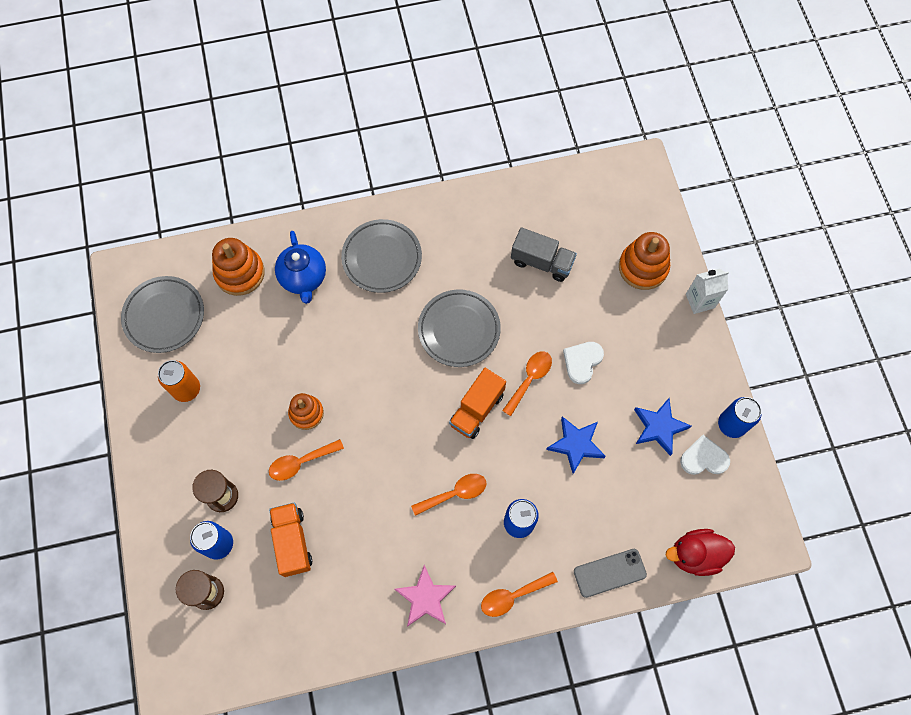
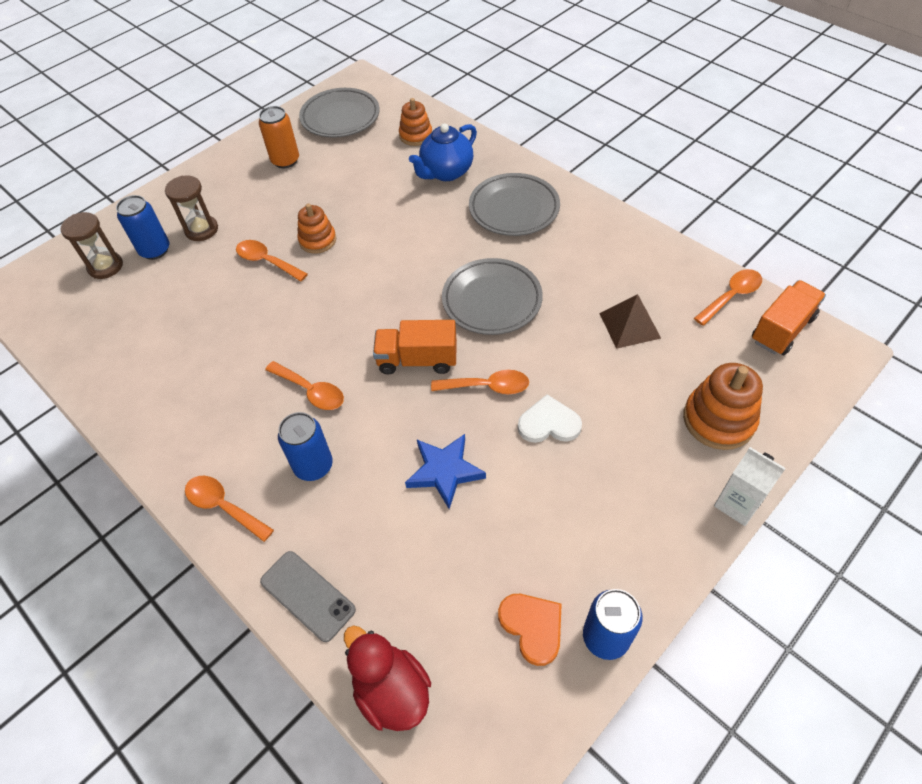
camera: 60 degrees right, 15 degrees down
orange stacking toy [212,238,265,296] -> orange stacking toy [399,98,432,146], size x0.66
orange truck [269,503,312,577] -> orange truck moved to [752,280,826,355]
pink star [395,565,456,626] -> none
grey truck [511,227,577,282] -> brown pyramid [599,294,661,349]
blue star [634,398,692,456] -> none
white heart [680,435,730,475] -> orange heart [498,594,562,666]
none -> orange spoon [694,269,762,326]

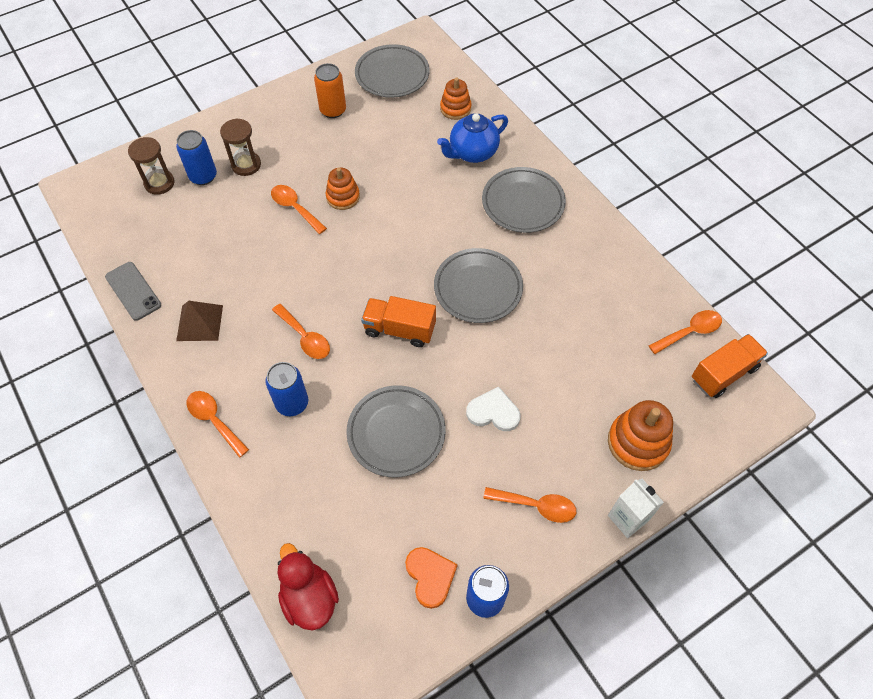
camera: 10 degrees right, 5 degrees up
grey phone [260,551,356,642] -> grey phone moved to [105,262,161,321]
blue star [405,434,486,509] -> grey plate [346,385,446,477]
orange spoon [431,370,529,394] -> orange spoon moved to [483,487,576,523]
brown pyramid [599,294,661,349] -> brown pyramid moved to [176,301,223,341]

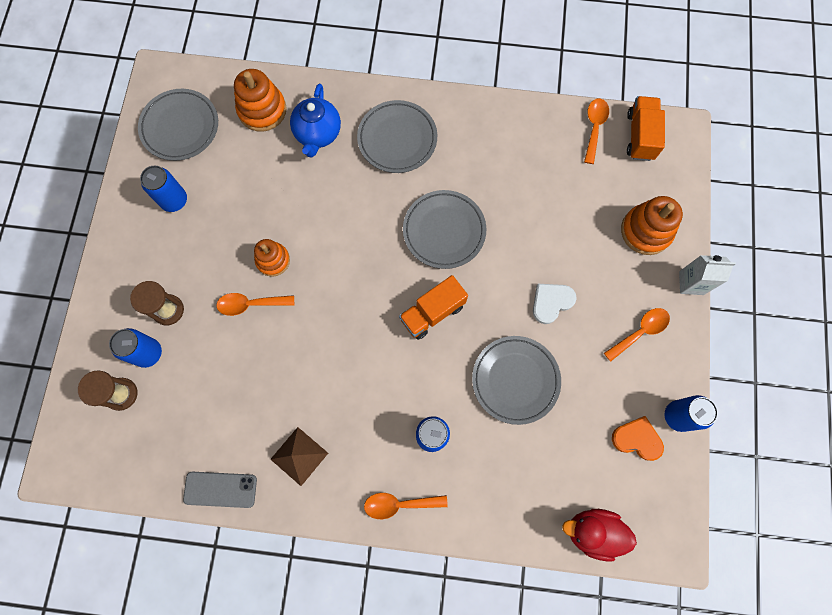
camera: 50 degrees left, 15 degrees up
orange spoon [272,304,330,359] -> none
orange can [314,63,346,118] -> blue can [140,165,187,212]
orange stacking toy [440,77,472,120] -> orange stacking toy [234,69,287,132], size x1.52

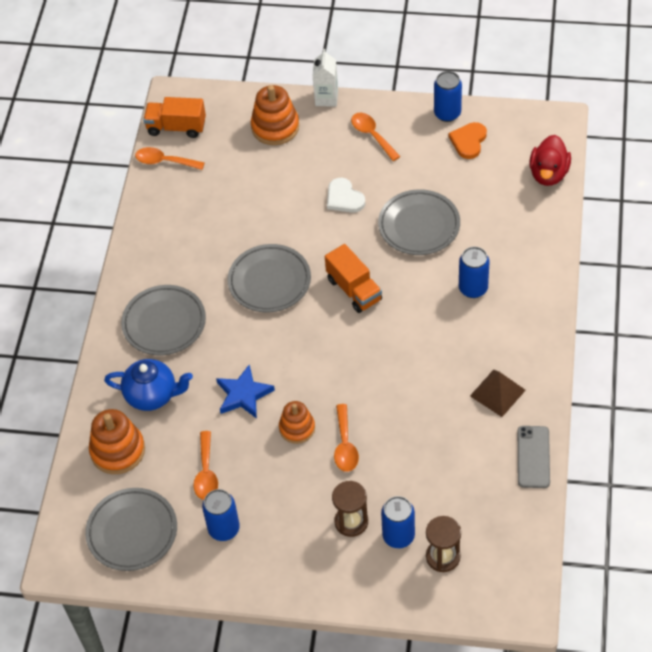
camera: 85 degrees left, 20 degrees down
orange spoon [364,493,448,519] -> orange spoon moved to [193,431,218,500]
none -> blue star [216,364,275,419]

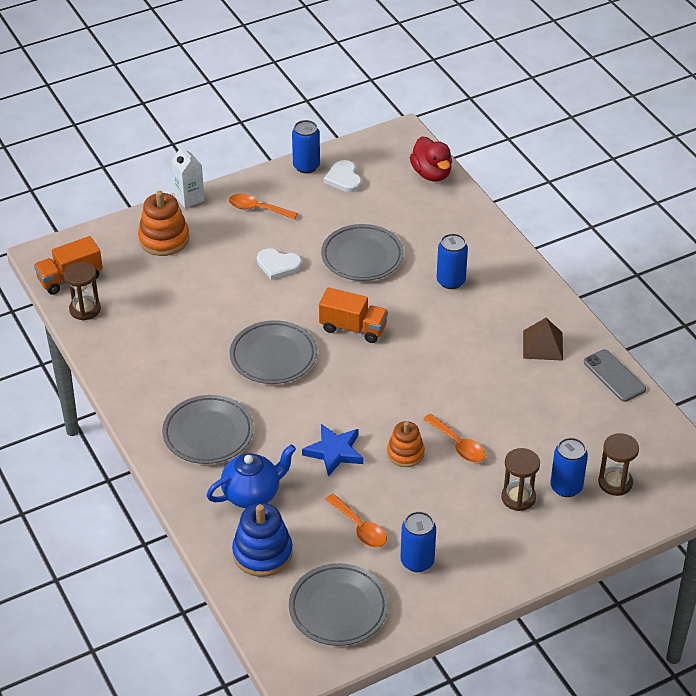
camera: 40 degrees left, 10 degrees down
orange stacking toy [89,409,145,474] -> blue stacking toy [232,503,293,577]
orange spoon [135,147,205,170] -> brown hourglass [64,262,101,320]
orange heart [449,122,487,159] -> white heart [324,160,362,192]

